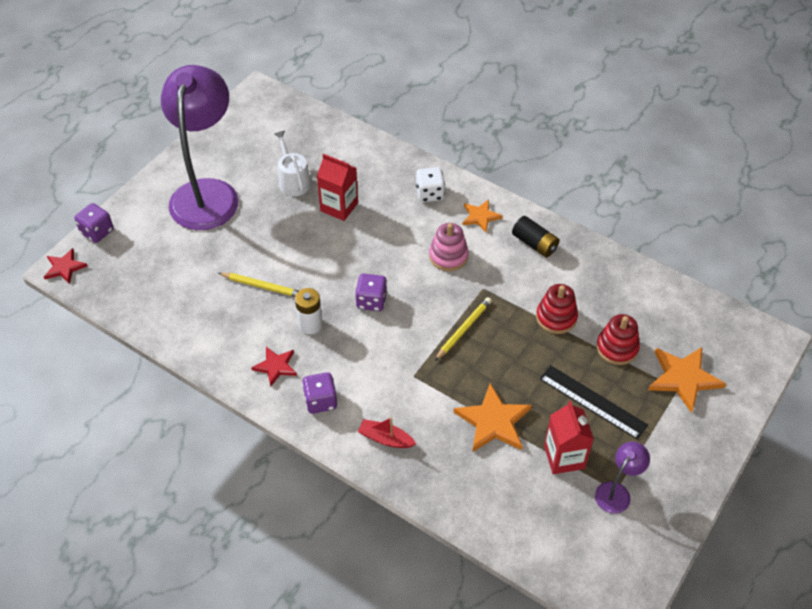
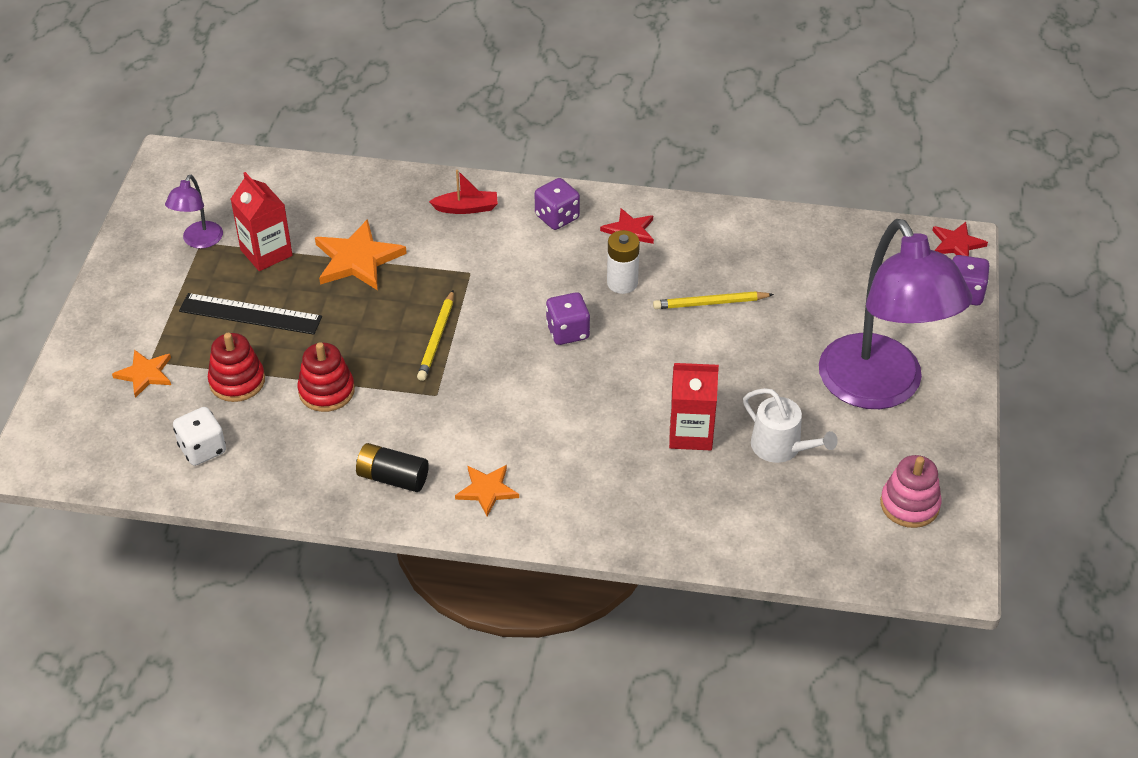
camera: 155 degrees right, 5 degrees down
white dice [416,167,445,202] -> white dice moved to [173,407,226,466]
pink stacking toy [429,223,469,271] -> pink stacking toy moved to [880,455,942,528]
orange star [648,347,726,413] -> orange star [112,350,171,398], size x0.61

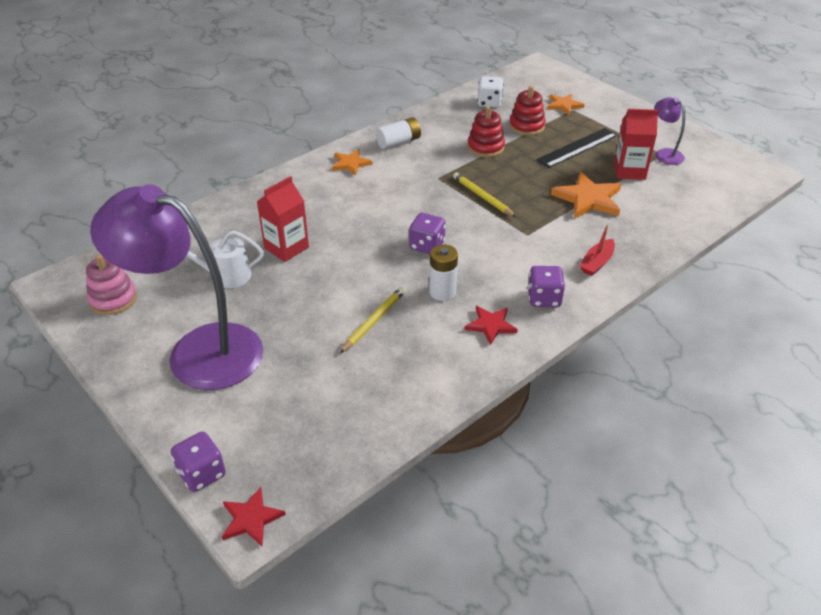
camera: 130 degrees right, 5 degrees down
black battery [356,443,429,492] -> white battery [376,117,421,149]

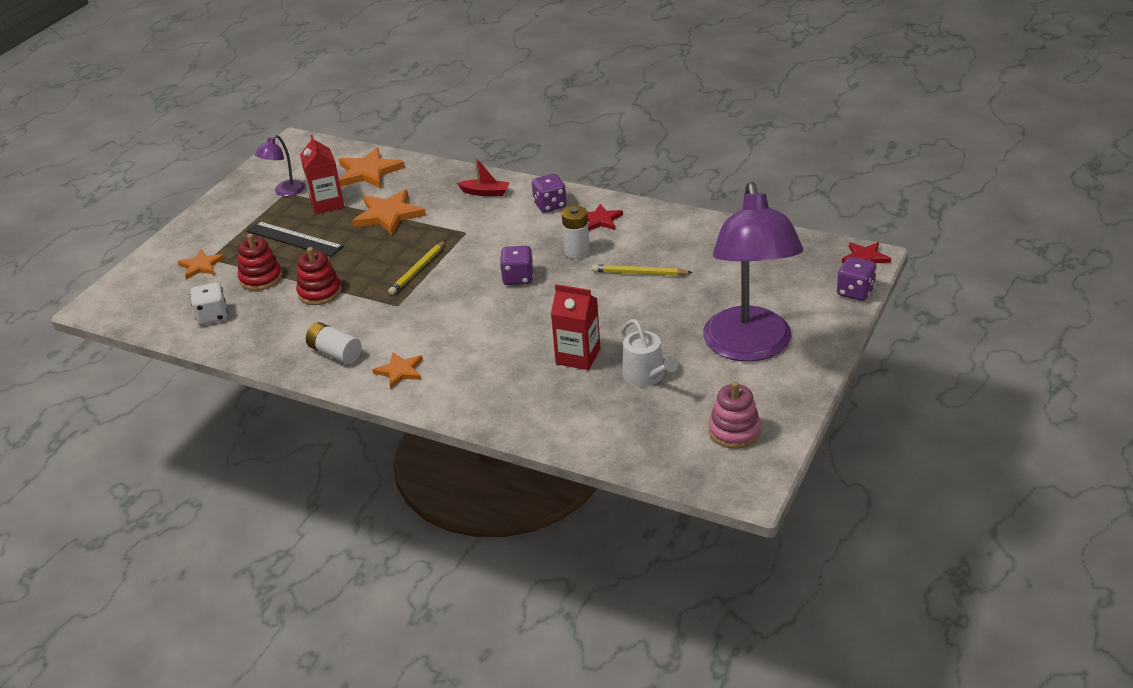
camera: 110 degrees left, 5 degrees down
none -> orange star [339,148,405,189]

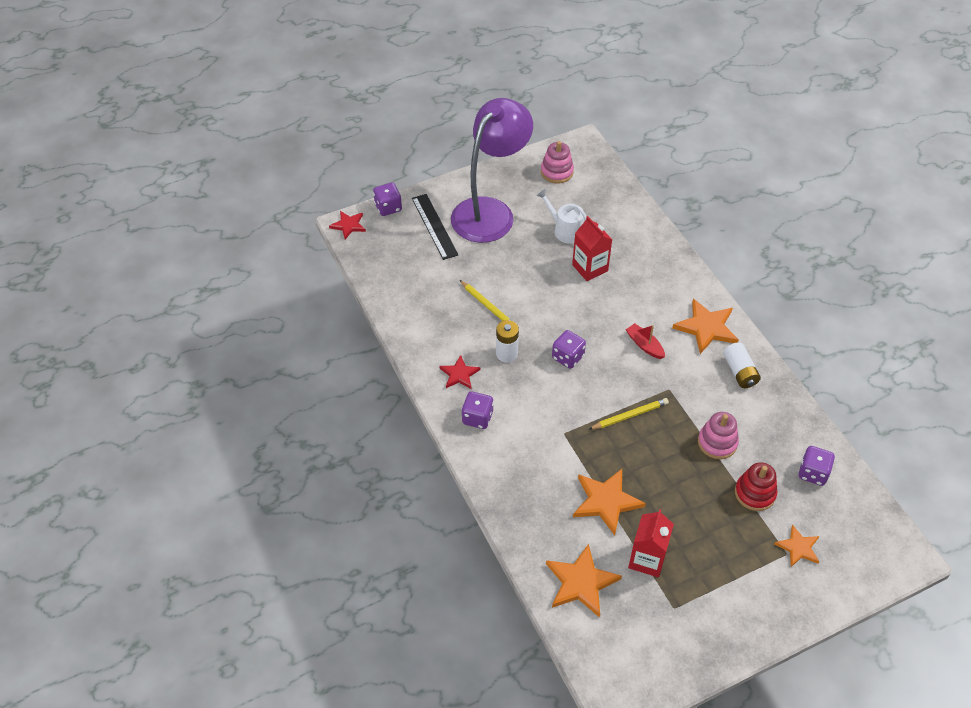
camera: 145 degrees left, 15 degrees up
white dice [190,283,228,325] -> purple dice [798,446,835,486]
black ruler [247,221,343,257] -> black ruler moved to [412,194,459,260]
purple lamp [255,135,305,196] -> none
red stacking toy [296,247,342,305] -> pink stacking toy [698,412,739,459]
orange star [373,352,423,389] -> orange star [672,299,739,354], size x1.65
red boat [457,157,510,196] -> red boat moved to [626,323,665,359]
white watering can [621,319,678,386] -> white watering can turned 60 degrees counterclockwise [537,189,587,244]

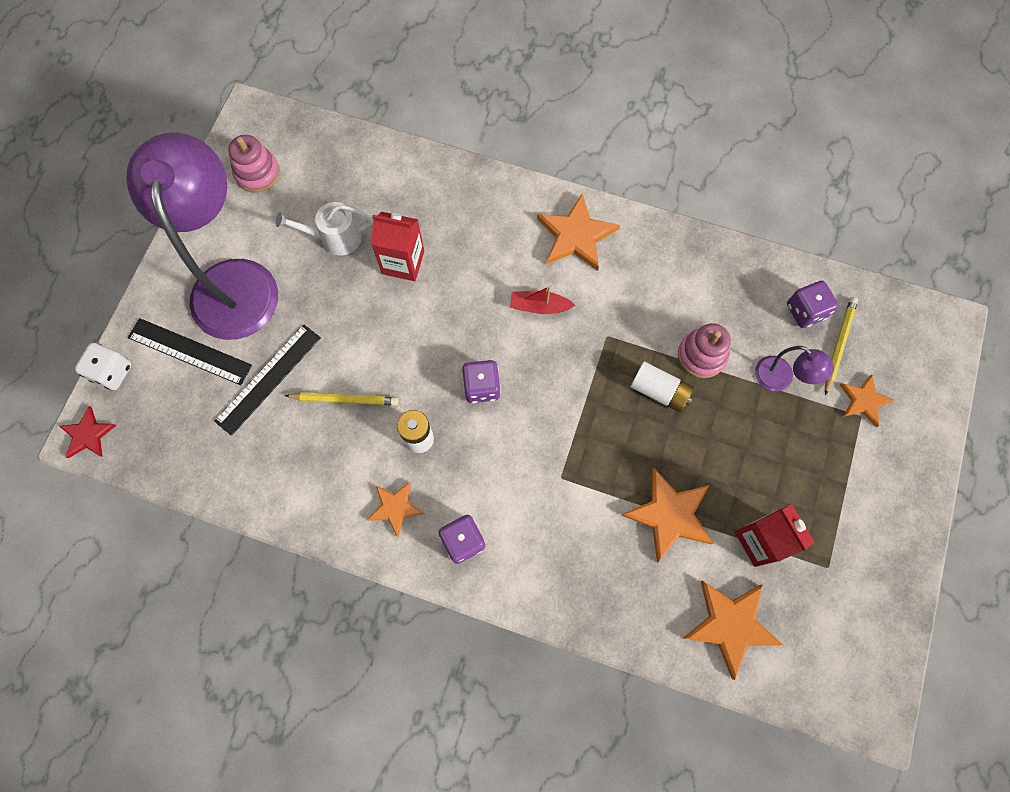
camera: 45 degrees left, 20 degrees up
purple dice [373,182,402,216] -> white dice [75,343,132,390]
red star [440,355,480,389] -> orange star [367,482,424,538]
yellow pencil [589,398,669,429] -> yellow pencil moved to [825,297,858,396]
white battery [723,342,761,388] -> white battery moved to [630,361,694,412]
red stacking toy [735,462,777,511] -> purple lamp [755,346,834,391]
none -> black ruler [214,324,321,436]

